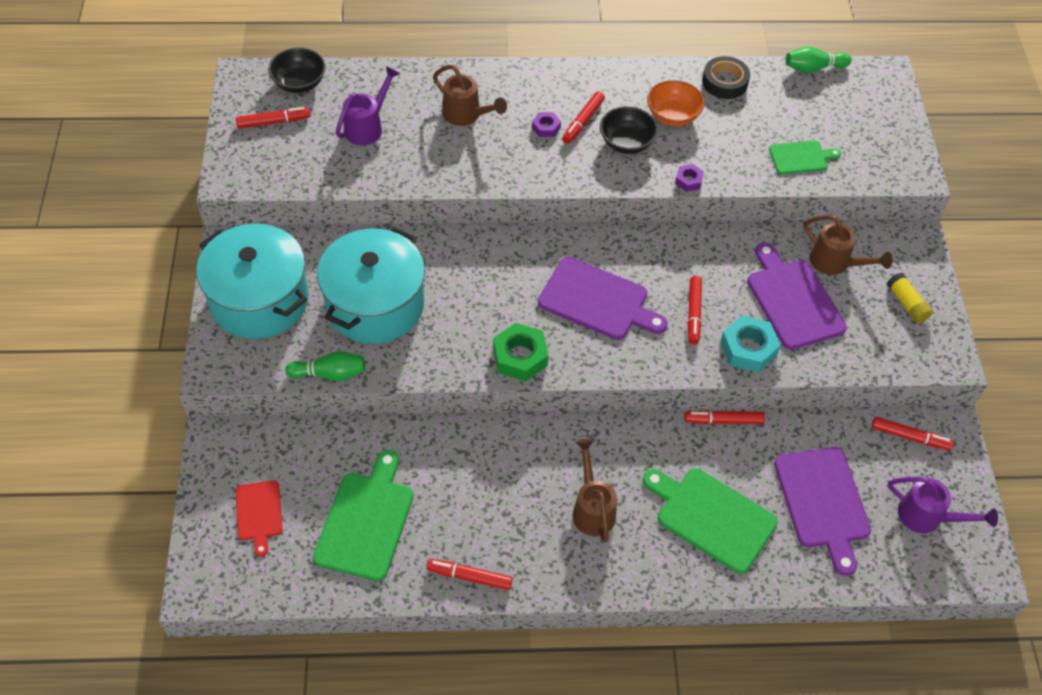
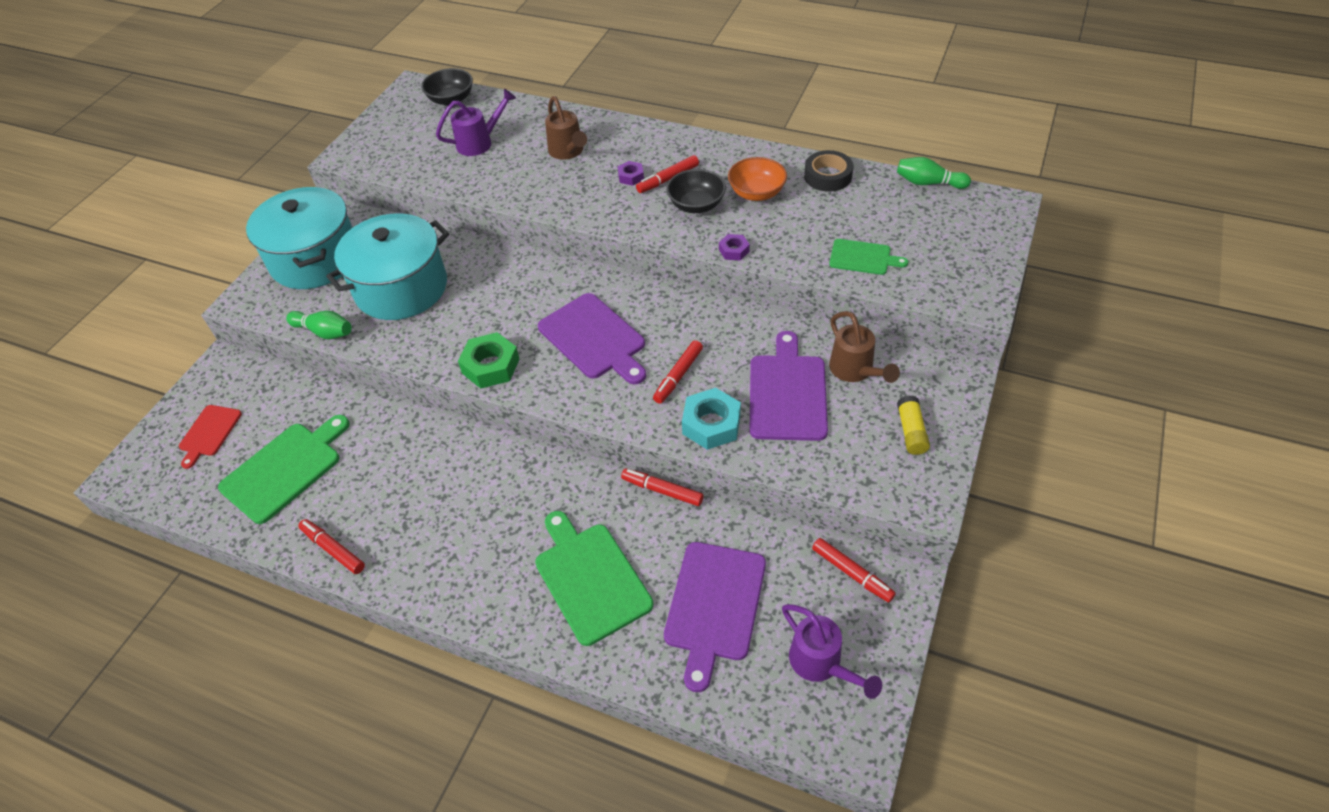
camera: 30 degrees right, 5 degrees down
red marker [236,107,310,129] -> none
brown watering can [573,439,617,543] -> none

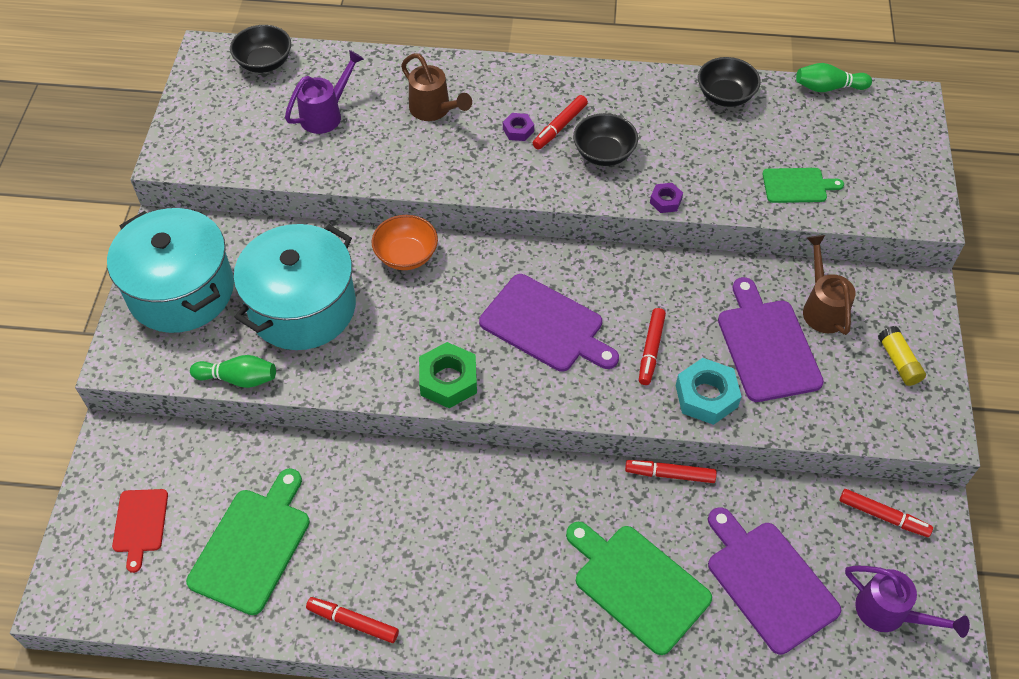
camera: 20 degrees left, 5 degrees up
purple cutting board [664,542,766,692] -> purple cutting board turned 150 degrees clockwise [708,507,841,655]
orange bowl [728,157,787,201] -> orange bowl moved to [372,215,438,270]
black tape [804,150,853,192] -> black bowl [698,57,761,107]
brown watering can [829,311,900,383] -> brown watering can turned 150 degrees counterclockwise [803,235,856,335]

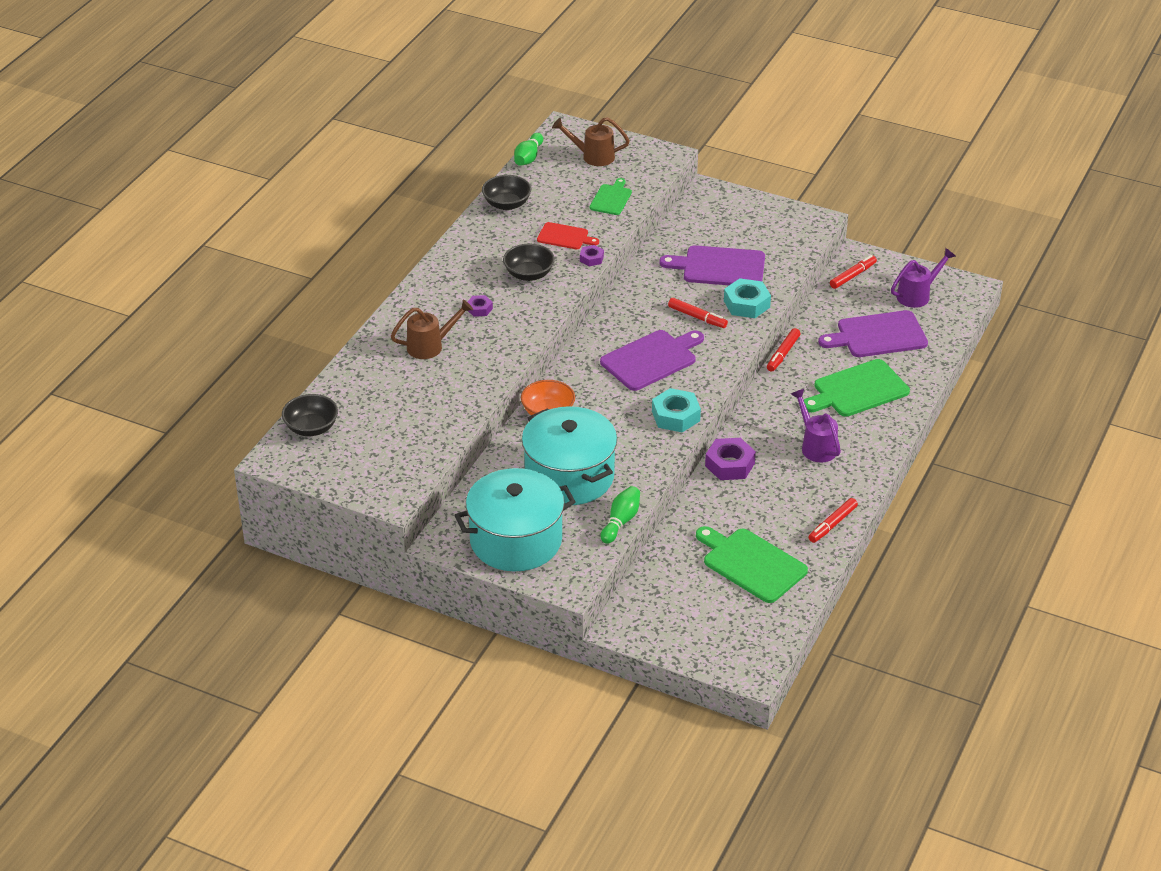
camera: 70 degrees left, 15 degrees down
red cutting board [112,489,168,573] -> red cutting board moved to [537,222,599,249]
purple watering can [285,50,364,134] -> purple watering can moved to [791,389,841,463]
green nut [419,342,477,408] -> turquoise nut [652,388,701,432]
red marker [533,95,588,150] -> none
brown watering can [803,235,856,335] -> brown watering can moved to [552,117,630,166]
yellow glue stick [878,326,926,386] -> none
none -> purple nut [705,438,756,480]

